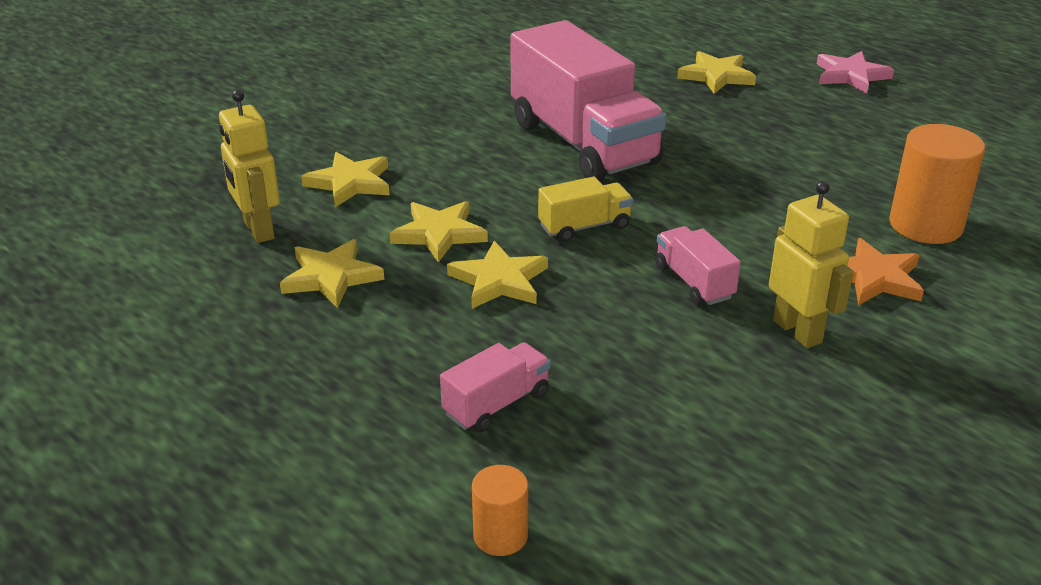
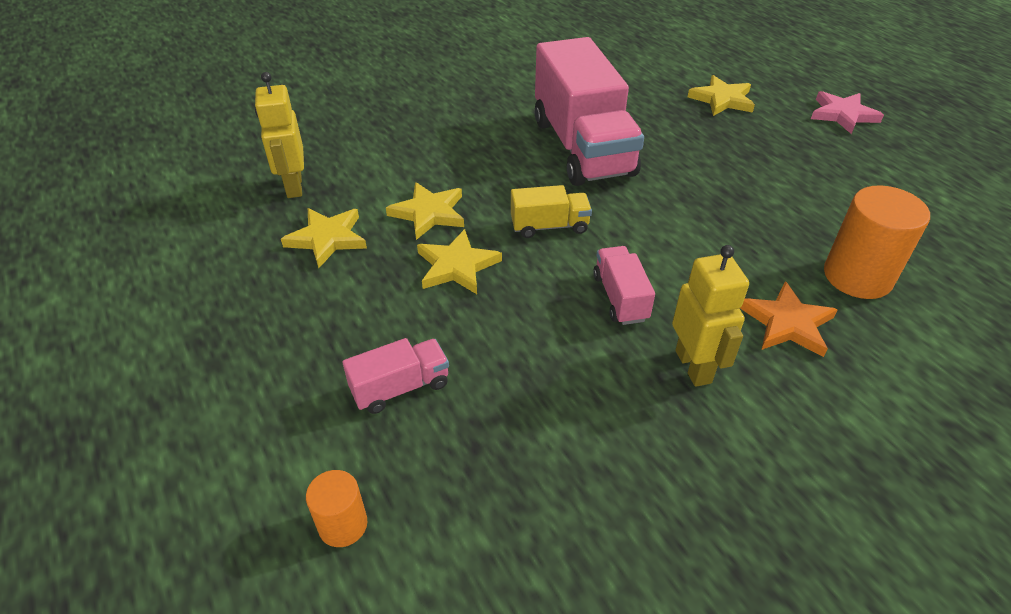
camera: 15 degrees right, 10 degrees up
yellow star [301,152,390,208] -> none

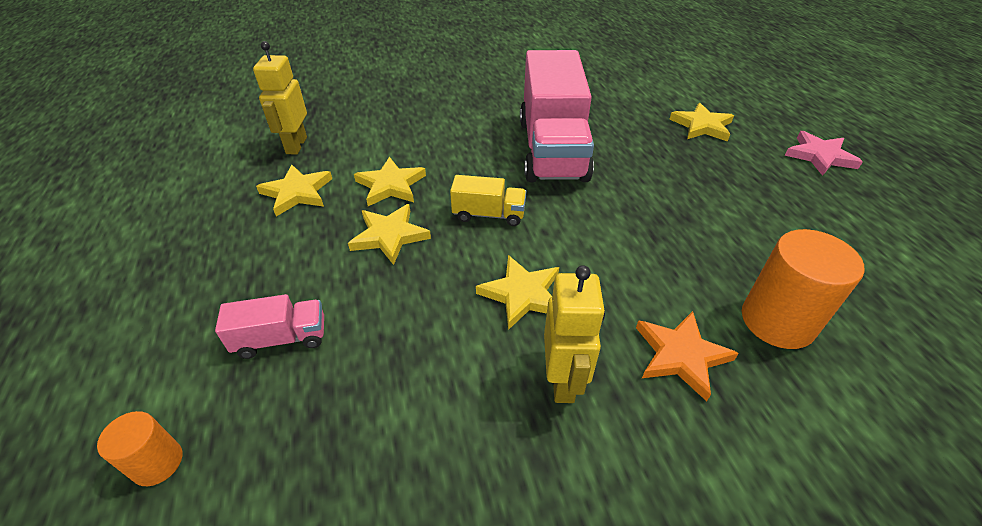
camera: 15 degrees right, 0 degrees up
pink truck [593,246,655,325] -> yellow star [476,255,559,330]

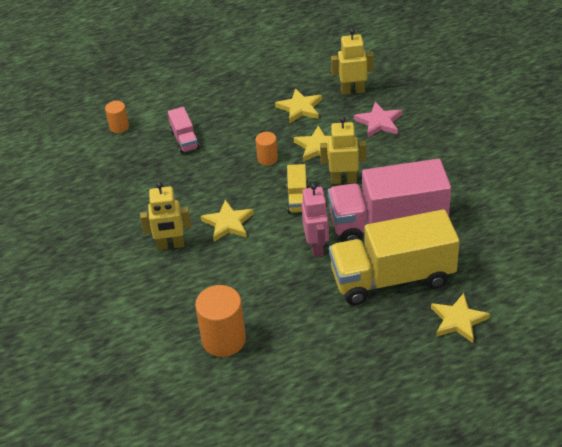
camera: 85 degrees right, 0 degrees up
yellow star [348,204,431,265] -> orange cylinder [256,132,278,165]
orange star [636,311,739,401] -> none
pink star [785,131,863,176] -> pink star moved to [354,102,402,138]
none -> pink robot [302,183,329,257]
none -> yellow robot [320,116,366,184]
none -> yellow truck [329,209,460,305]

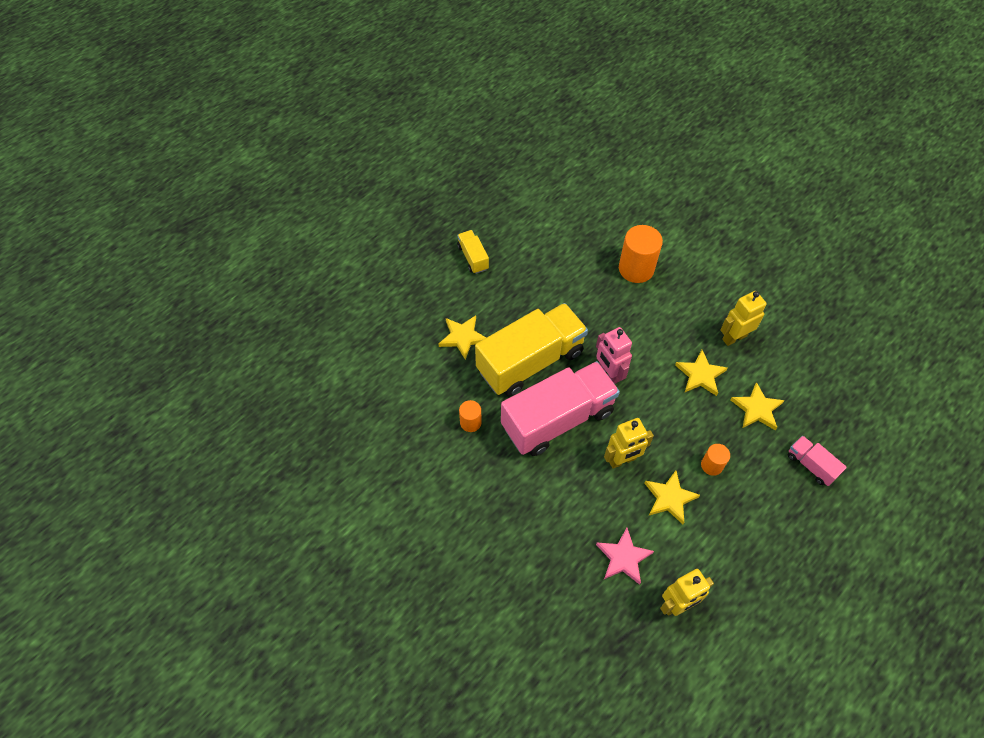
camera: 155 degrees right, 15 degrees up
orange cylinder [105,101,129,133] -> orange cylinder moved to [459,400,482,432]
yellow star [275,88,322,124] -> yellow star moved to [730,382,785,430]
yellow truck [286,164,308,214] -> yellow truck moved to [457,230,489,274]

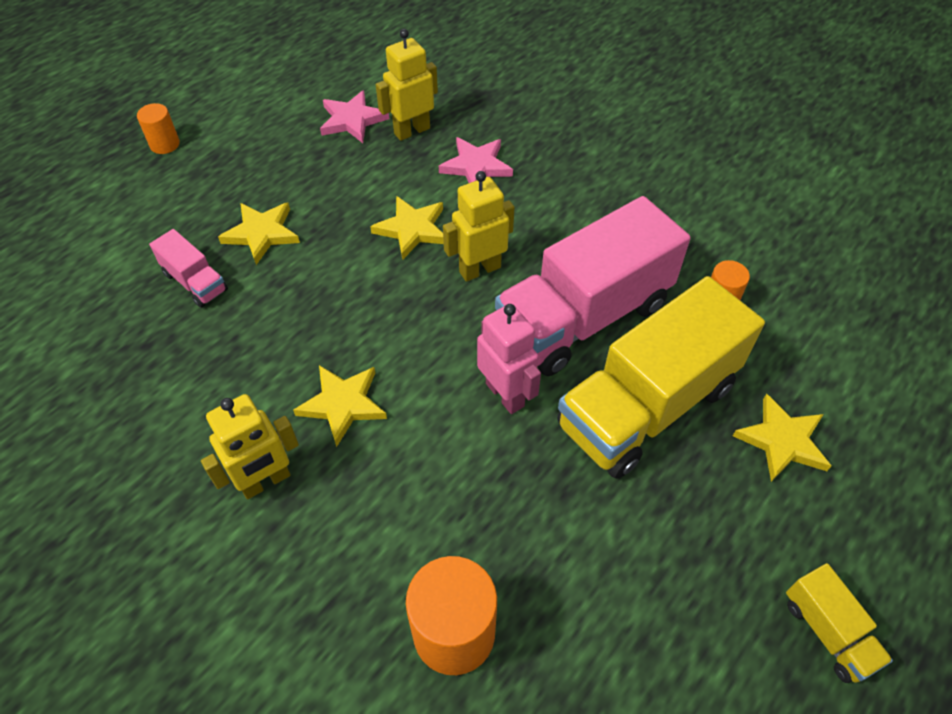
camera: 175 degrees right, 5 degrees down
orange cylinder [701,444,730,476] -> orange cylinder moved to [137,103,180,154]
yellow star [730,382,785,430] -> yellow star moved to [218,202,300,265]
none -> pink star [320,90,389,143]

